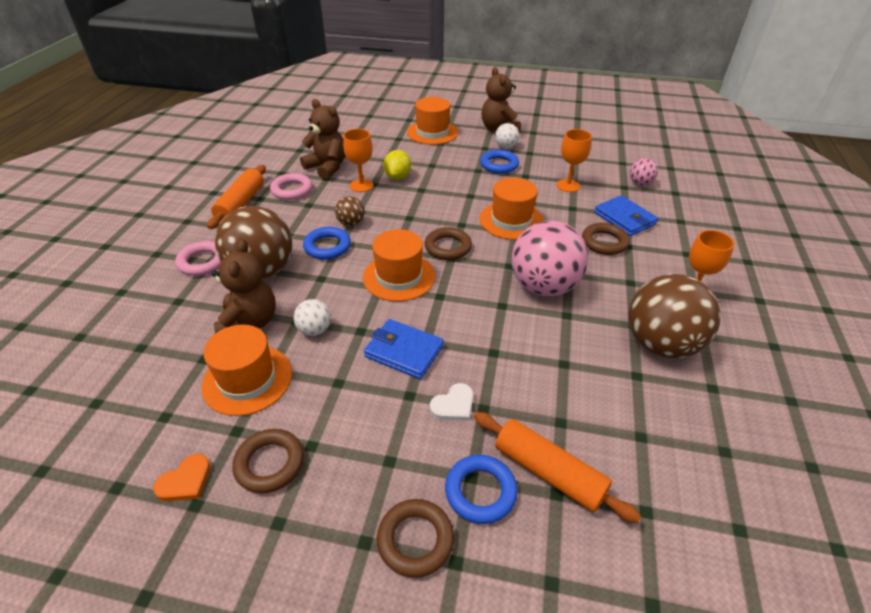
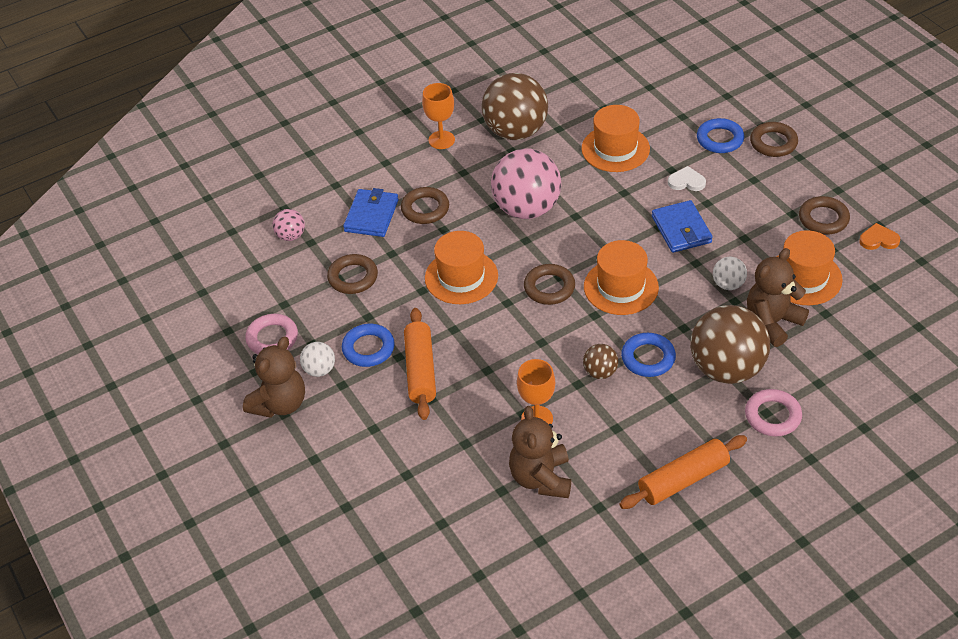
camera: 130 degrees left, 5 degrees up
pink ring [270,173,313,200] -> pink ring moved to [245,314,298,354]
yellow lemon [383,150,411,180] -> none
orange hat [407,97,458,145] -> orange hat moved to [581,105,650,172]
orange rolling pin [474,412,642,523] -> orange rolling pin moved to [404,308,436,420]
orange goblet [557,129,592,192] -> brown ring [327,254,378,294]

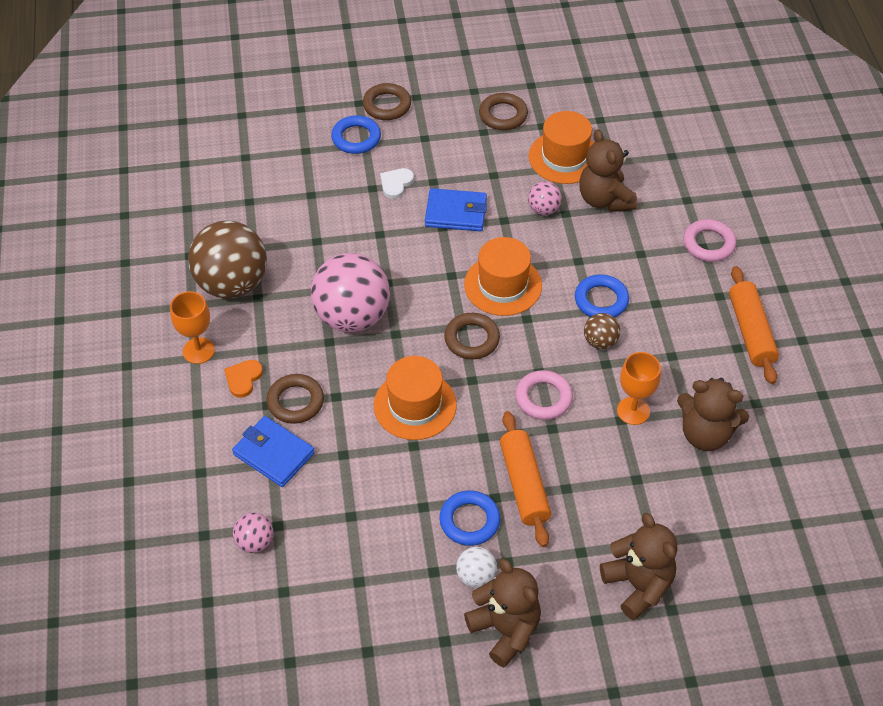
camera: 70 degrees left, 5 degrees up
pink ring [245,314,298,354] -> pink ring moved to [515,370,573,420]
brown ring [327,254,378,294] -> none
orange rolling pin [404,308,436,420] -> orange rolling pin turned 60 degrees clockwise [500,411,551,547]
orange hat [581,105,650,172] -> none
brown ball [690,305,770,384] -> none
white ball [713,257,747,290] -> pink ball [528,181,562,215]
orange heart [859,223,900,250] -> orange heart moved to [224,360,263,398]
none -> brown teddy bear [600,513,677,620]

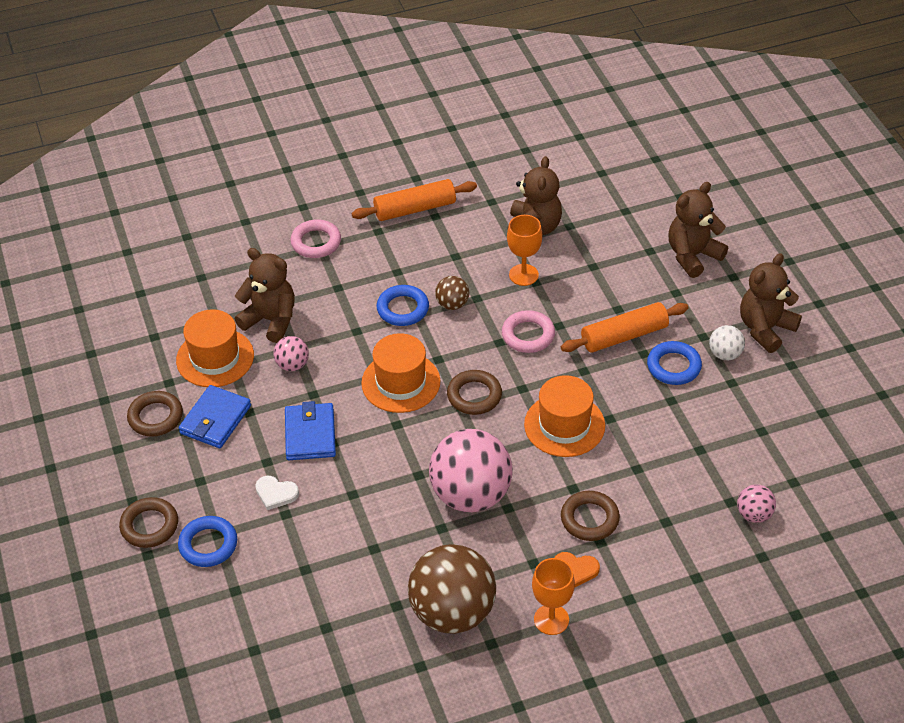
camera: 100 degrees left, 5 degrees down
blue wallet [232,416,315,487] -> blue wallet moved to [179,385,251,448]
brown teddy bear [579,129,637,212] -> brown teddy bear turned 120 degrees counterclockwise [234,248,295,343]

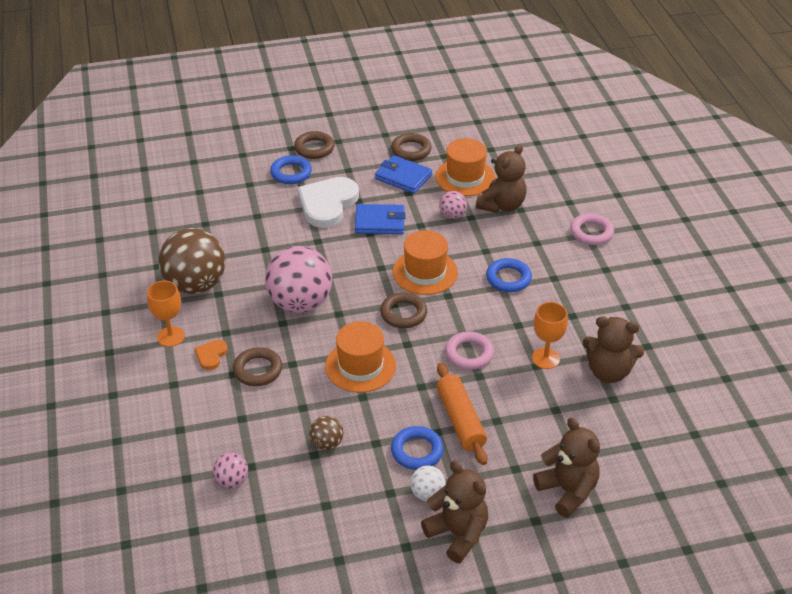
camera: 95 degrees right, 5 degrees down
white heart [255,476,299,510] -> white heart [298,177,359,228], size x2.16
orange rolling pin [351,179,477,221] -> none
brown ball [435,276,469,310] -> brown ball moved to [309,416,343,450]

